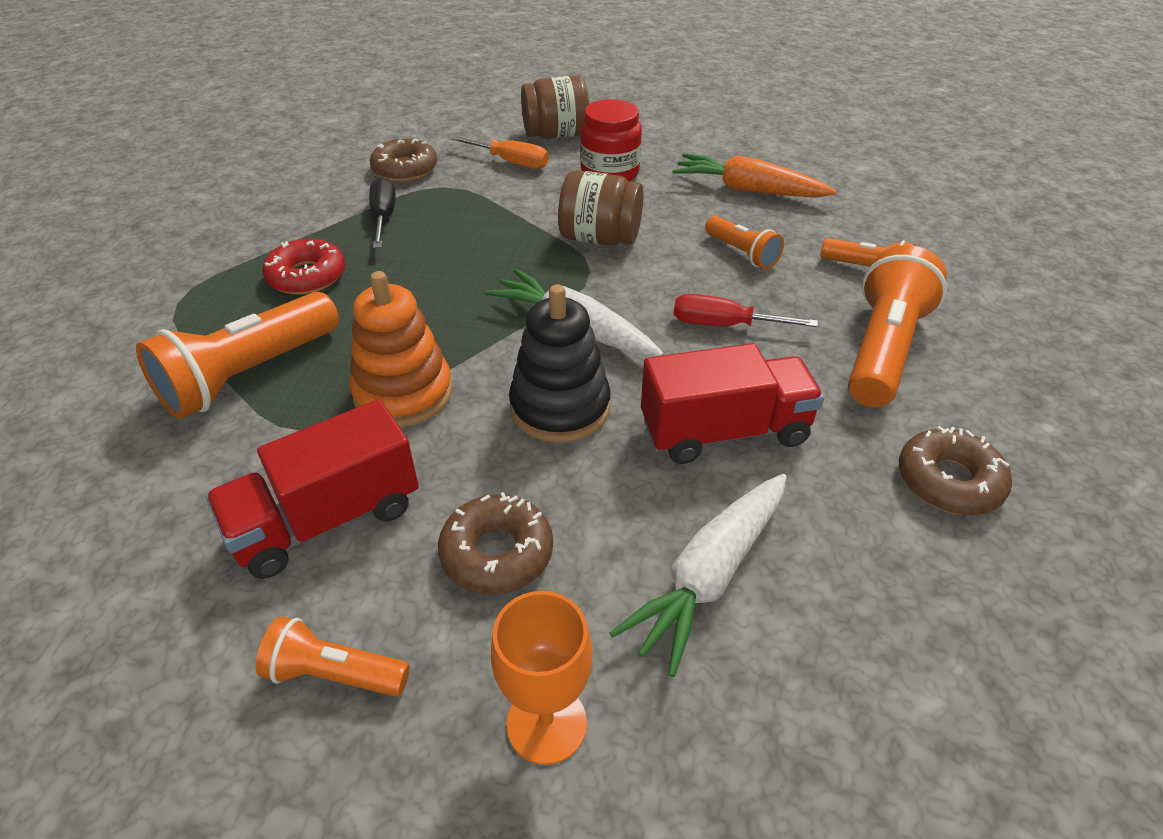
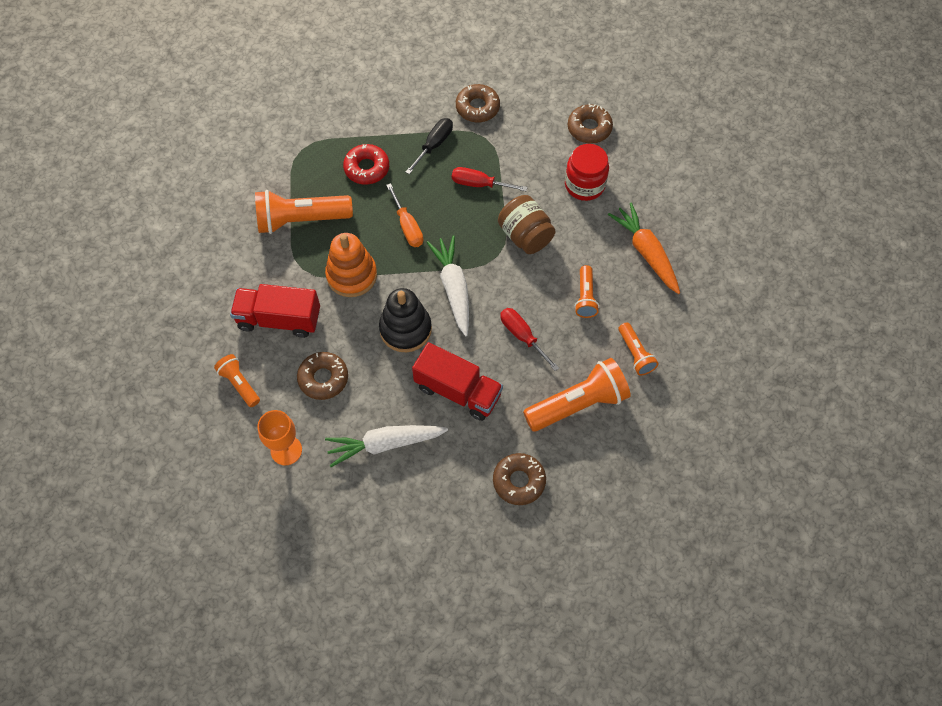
camera: 40 degrees right, 20 degrees up
orange screwdriver [451,136,549,169] -> orange screwdriver moved to [386,183,423,247]
brown jar [521,76,589,139] -> brown donut [568,103,613,144]
none -> red screwdriver [452,167,528,191]

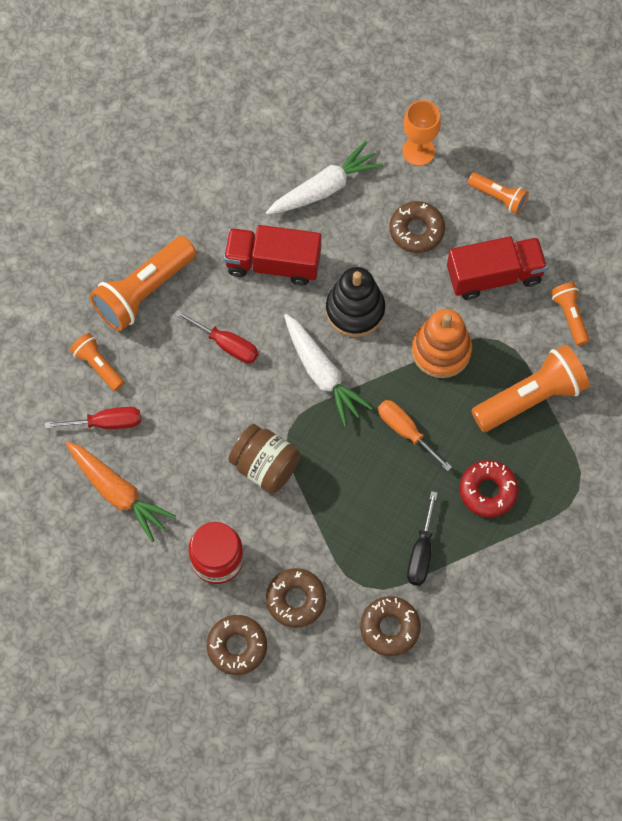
camera: 160 degrees right, 5 degrees up
red screwdriver [452,167,528,191] -> red screwdriver moved to [45,407,141,429]
brown donut [493,453,546,505] -> brown donut moved to [266,568,326,628]
orange flashlight [575,265,599,318] -> orange flashlight moved to [551,282,590,346]

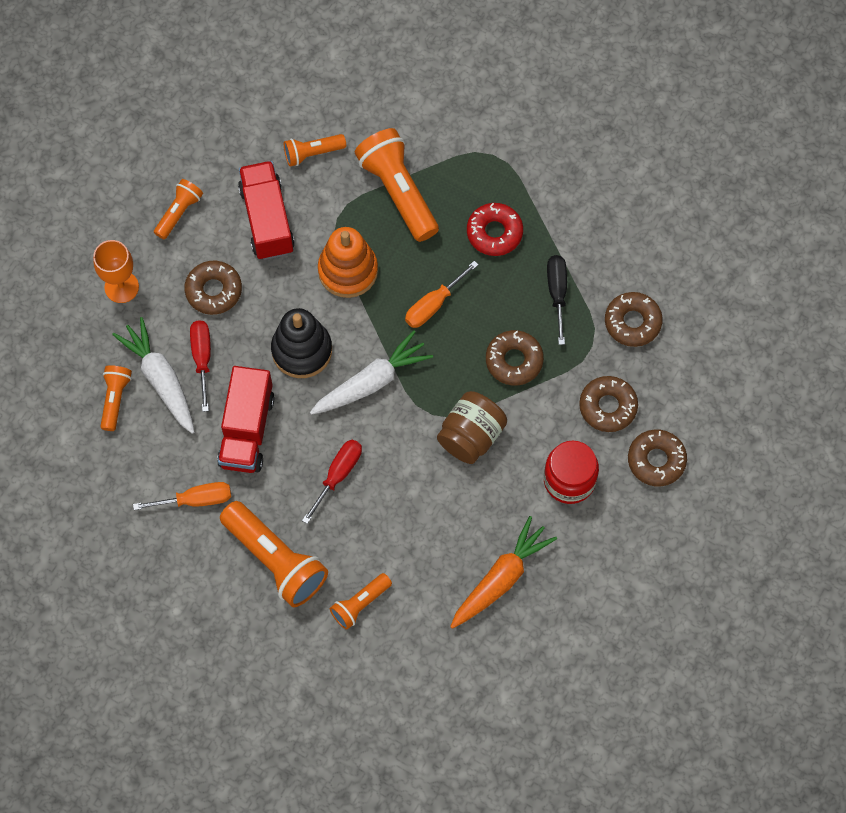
camera: 90 degrees left, 0 degrees up
red screwdriver [45,407,141,429] -> red screwdriver moved to [190,320,211,412]
black screwdriver [407,491,438,586] -> black screwdriver turned 105 degrees counterclockwise [547,255,567,345]
none -> orange flashlight [100,365,132,431]
none -> orange screwdriver [133,482,231,510]
none -> brown donut [486,330,544,385]

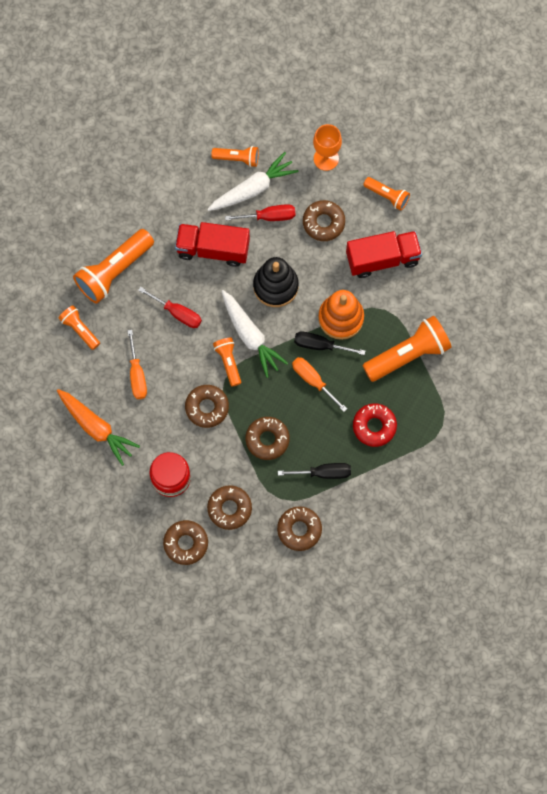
camera: 90 degrees right, 5 degrees up
orange screwdriver [133,482,231,510] -> orange screwdriver moved to [127,330,147,399]
orange flashlight [284,134,346,166] -> orange flashlight moved to [213,337,241,387]
brown jar [437,391,507,464] -> brown donut [185,385,229,428]
none -> black screwdriver [294,331,365,355]

